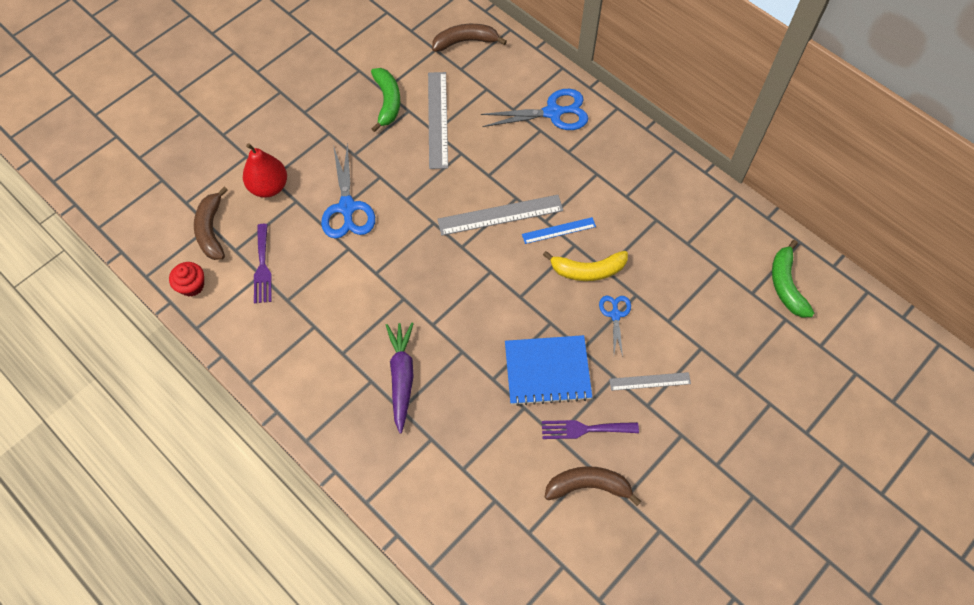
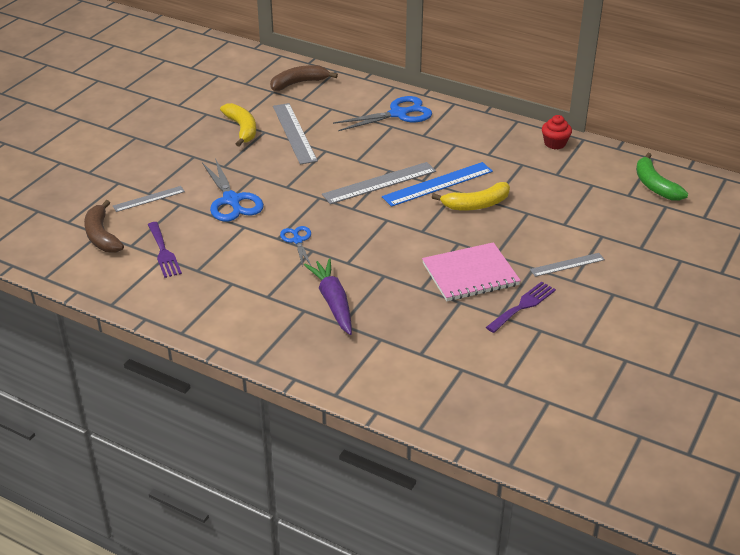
camera: 15 degrees left, 25 degrees down
red cupcake [169,262,204,296] -> red cupcake moved to [542,115,572,149]
red pear [243,143,287,198] -> grey ruler [113,186,185,212]
green banana [371,68,400,132] -> yellow banana [220,103,256,147]
blue notebook [505,335,592,406] -> pink notebook [422,242,521,301]
blue ruler [522,217,596,244] -> blue ruler [382,162,493,207], size x1.70
purple fork [542,420,639,439] -> purple fork turned 150 degrees clockwise [486,282,556,333]
brown banana [545,466,642,506] -> none
blue scissors [599,296,631,357] -> blue scissors moved to [280,226,312,267]

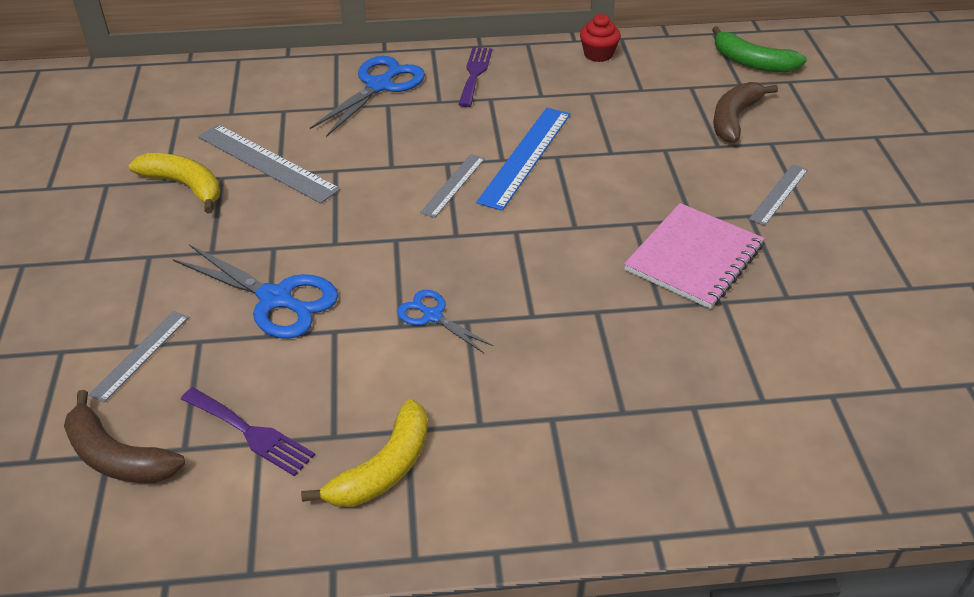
camera: 35 degrees left, 5 degrees up
brown banana [270,65,338,91] -> brown banana moved to [713,82,778,143]
purple carrot [304,259,352,335] -> none
grey ruler [322,162,436,204] -> grey ruler [420,154,485,218], size x0.59
yellow banana [432,182,510,211] -> yellow banana moved to [301,399,428,507]
purple fork [486,282,556,333] -> purple fork moved to [458,47,492,107]

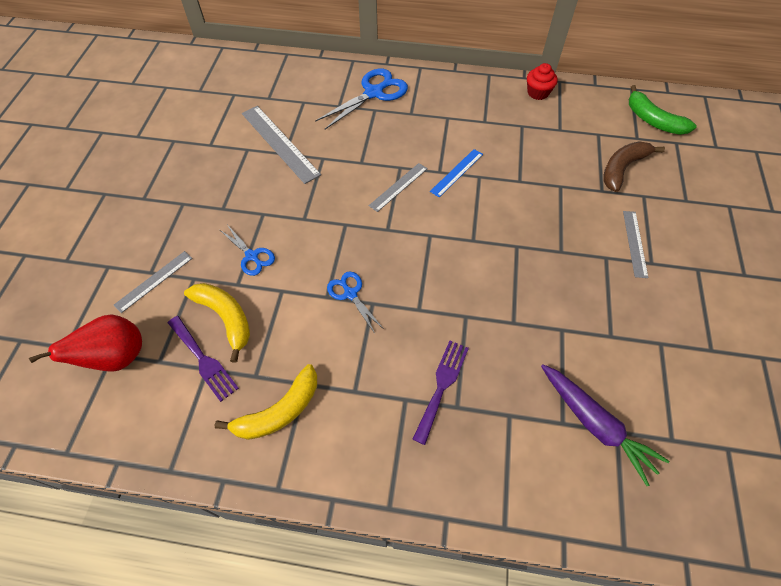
camera: 15 degrees right, 15 degrees up
brown banana [64,390,185,483] -> red pear [29,314,142,372]
yellow banana [129,153,220,214] -> yellow banana moved to [184,283,250,363]
blue scissors [173,244,338,339] -> blue scissors [220,226,275,276], size x0.57
purple fork [458,47,492,107] -> purple fork moved to [412,341,469,445]
blue ruler [476,108,570,211] -> blue ruler [430,149,483,197], size x0.59
pink notebook [624,203,765,309] -> none
grey ruler [749,164,808,226] -> grey ruler turned 45 degrees counterclockwise [623,211,648,278]
none -> purple carrot [541,364,669,486]

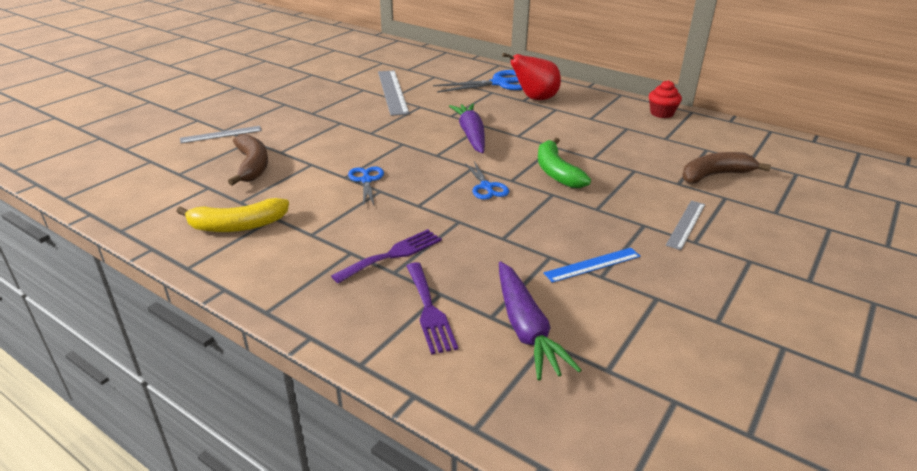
camera: 25 degrees right, 25 degrees down
red pear [29,314,142,372] -> red pear moved to [502,53,561,100]
purple fork [168,316,239,402] -> purple fork moved to [406,262,458,355]
yellow banana [184,283,250,363] -> brown banana [228,134,268,186]
blue scissors [220,226,275,276] -> blue scissors moved to [465,161,509,200]
grey ruler [369,163,428,212] -> purple carrot [449,104,485,153]
blue ruler [430,149,483,197] -> blue ruler moved to [544,248,641,283]
green banana [629,85,697,135] -> green banana moved to [538,138,591,188]

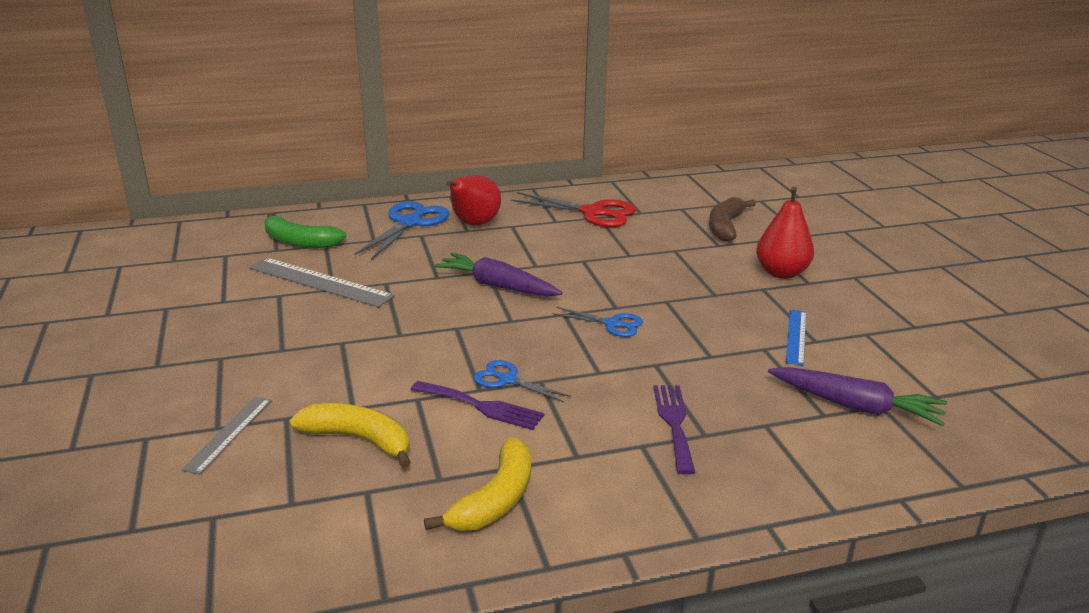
camera: 50 degrees left, 5 degrees down
brown banana [228,134,268,186] -> yellow banana [289,403,411,468]
purple fork [406,262,458,355] -> purple fork moved to [410,381,544,430]
green banana [538,138,591,188] -> green banana moved to [265,213,346,248]
red cupcake [649,80,682,118] -> none
grey ruler [666,200,705,250] -> red pear [756,187,814,279]
none -> red scissors [511,192,636,227]

